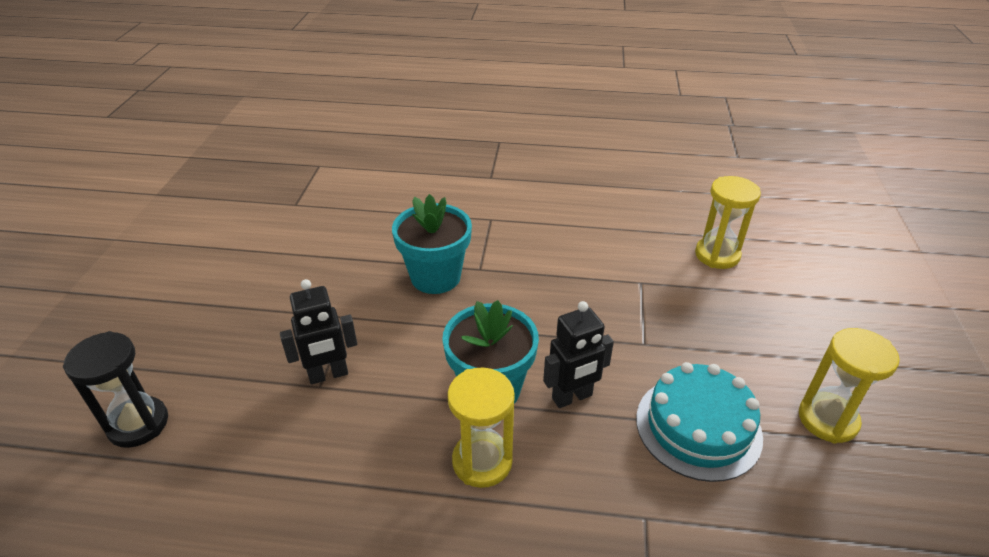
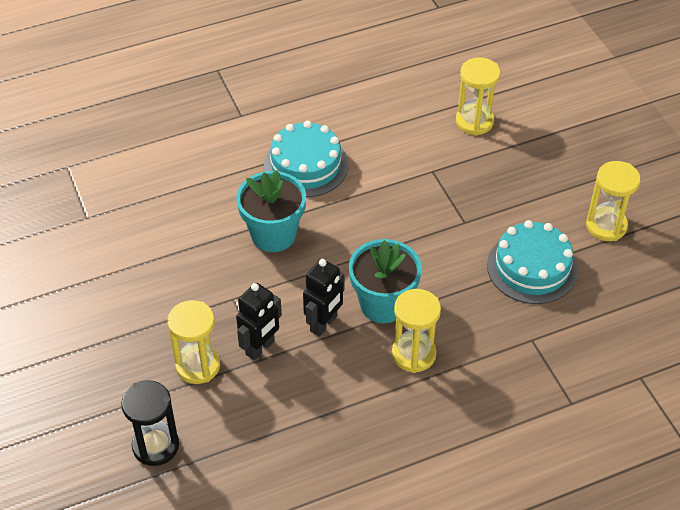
camera: 30 degrees left, 10 degrees up
black robot [543,301,614,408] -> black robot moved to [303,259,344,337]
none -> yellow hourglass [167,300,220,384]
none -> turquoise cake [264,121,348,197]

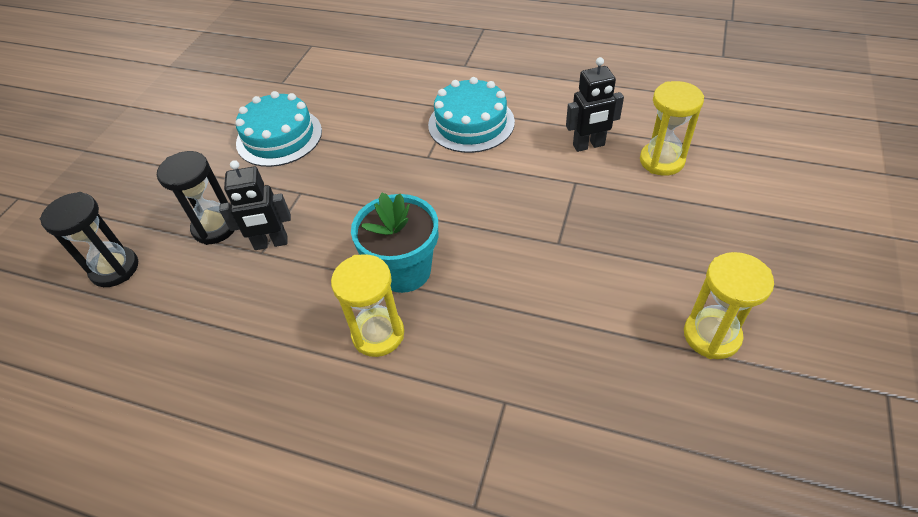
camera: 45 degrees right, 0 degrees up
yellow hourglass [167,300,220,384] -> black hourglass [157,151,234,245]
turquoise flower pot [236,170,306,252] -> none
black robot [303,259,344,337] -> black robot moved to [566,57,624,152]
turquoise cake [487,220,578,304] -> turquoise cake moved to [235,91,322,167]

